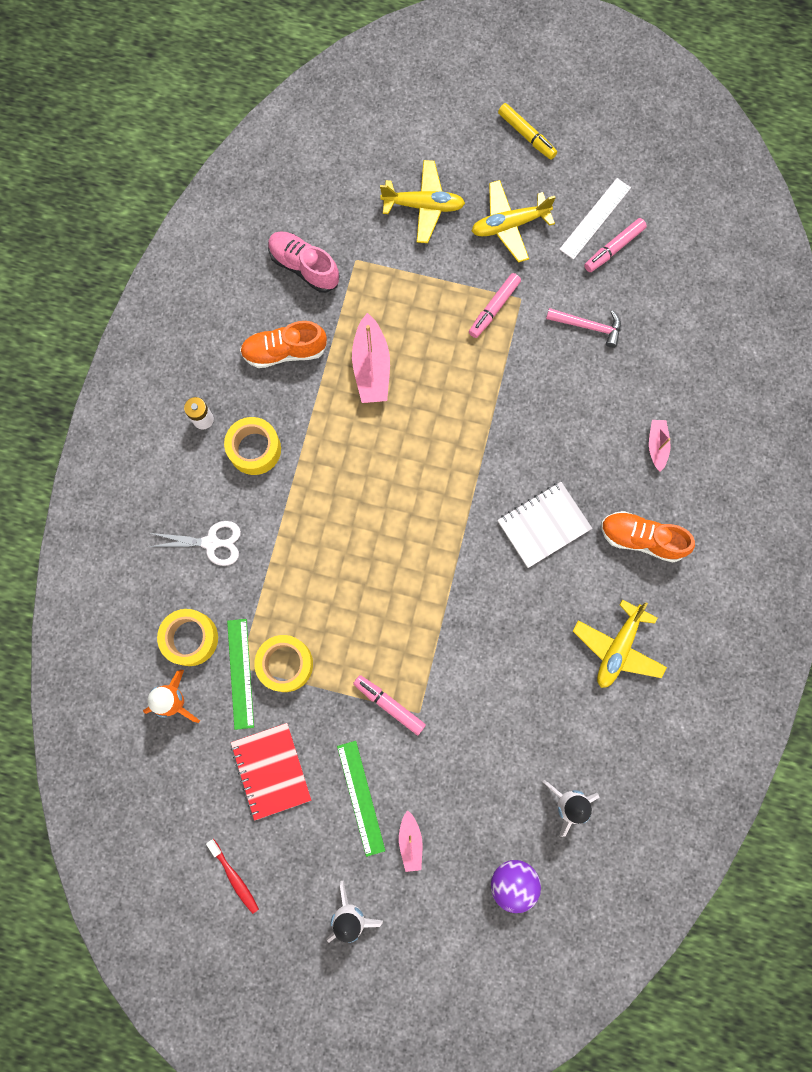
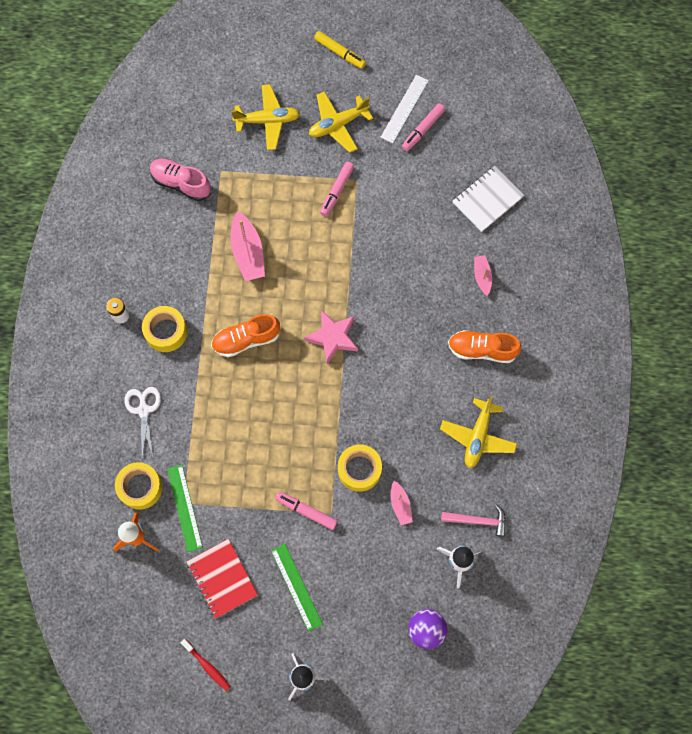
camera: 10 degrees left, 5 degrees down
white scissors [148,521,241,566] -> white scissors turned 90 degrees counterclockwise [124,387,161,459]
orange shoe [240,321,327,368] -> orange shoe moved to [211,314,280,357]
yellow tape [254,635,313,692] -> yellow tape moved to [338,445,382,492]
pink boat [399,810,423,872] -> pink boat moved to [391,481,413,525]
white notebook [498,482,592,568] -> white notebook moved to [453,166,524,232]
pink hammer [546,308,621,348] -> pink hammer moved to [441,504,506,537]
none -> pink star [304,310,358,364]

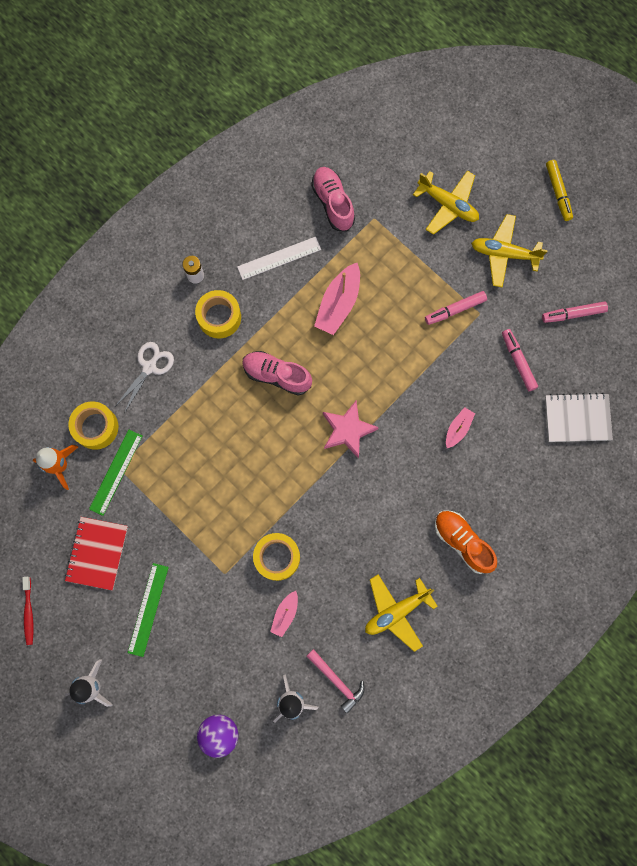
camera: 40 degrees right, 5 degrees up
orange shoe [211,314,280,357] -> pink shoe [242,351,312,395]
pink marker [275,492,338,530] -> pink marker moved to [502,329,538,391]
white ruler [381,75,429,143] -> white ruler moved to [237,237,321,280]
pink boat [474,255,492,295] -> pink boat moved to [446,407,475,448]

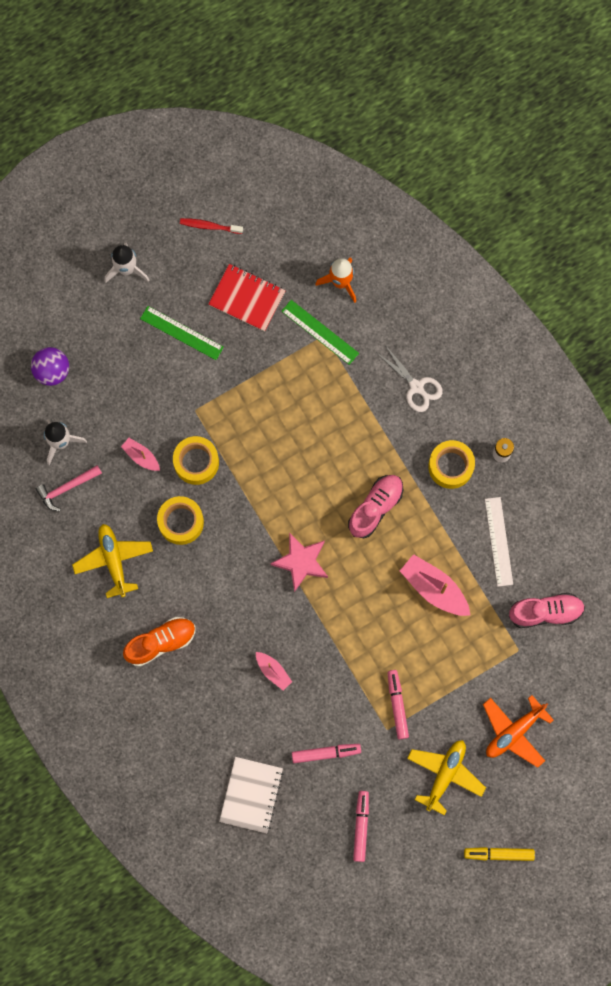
camera: 105 degrees right, 0 degrees up
yellow tape [68,402,118,450] -> yellow tape moved to [157,496,204,545]
yellow plane [413,171,479,235] -> orange plane [483,695,554,768]

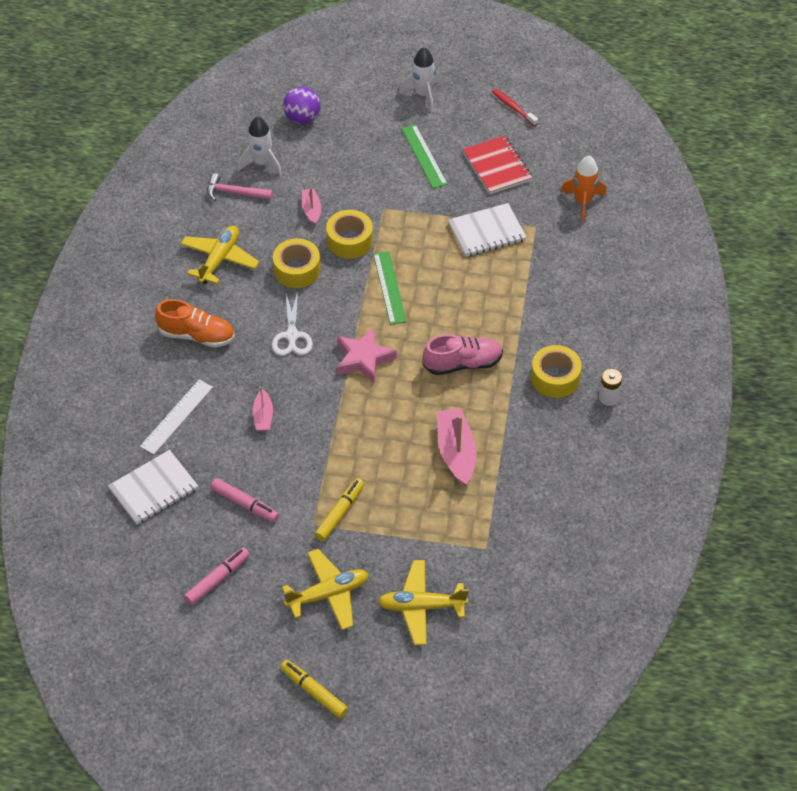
camera: 40 degrees right, 25 degrees down
green ruler [281,300,359,365] -> green ruler moved to [373,251,407,325]
white scissors [376,345,443,412] -> white scissors moved to [272,291,313,356]
pink marker [387,670,409,740] -> yellow marker [315,478,365,541]
orange plane [483,695,554,768] -> yellow plane [378,560,469,645]
white ruler [485,497,513,587] -> white ruler moved to [140,380,213,455]
pink shoe [509,593,585,628] -> none
none -> white notebook [448,203,527,257]

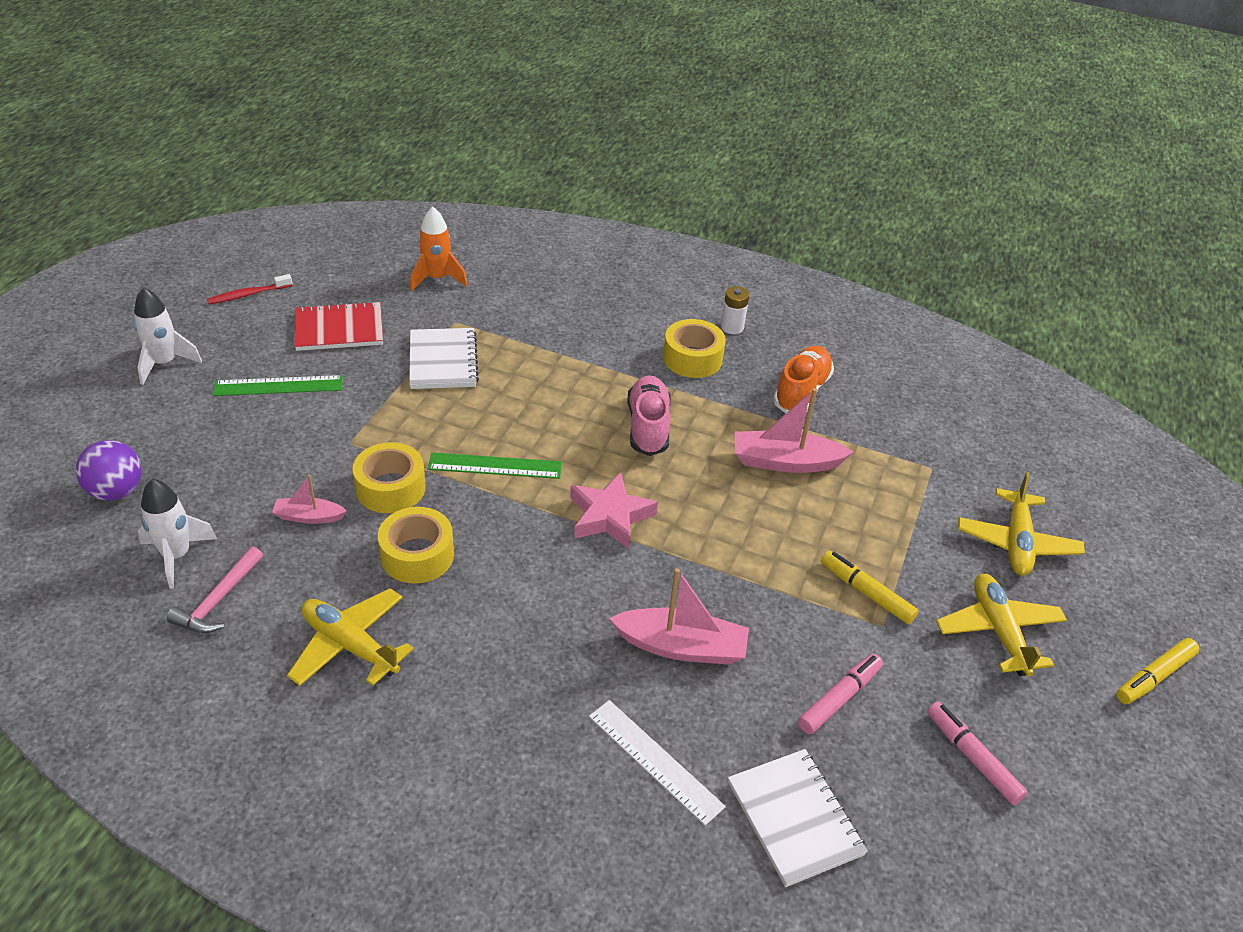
camera: 80 degrees left, 10 degrees down
orange shoe [155,299,235,348] -> orange shoe moved to [773,346,834,413]
pink boat [253,387,273,431] -> pink boat [609,568,749,665], size x1.77
white scissors [272,291,313,356] -> none

